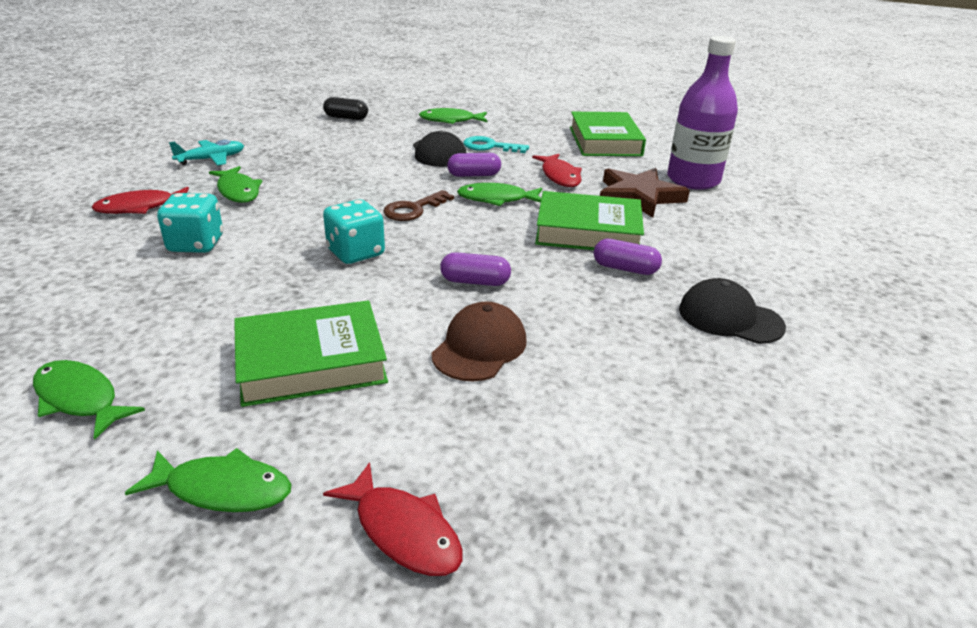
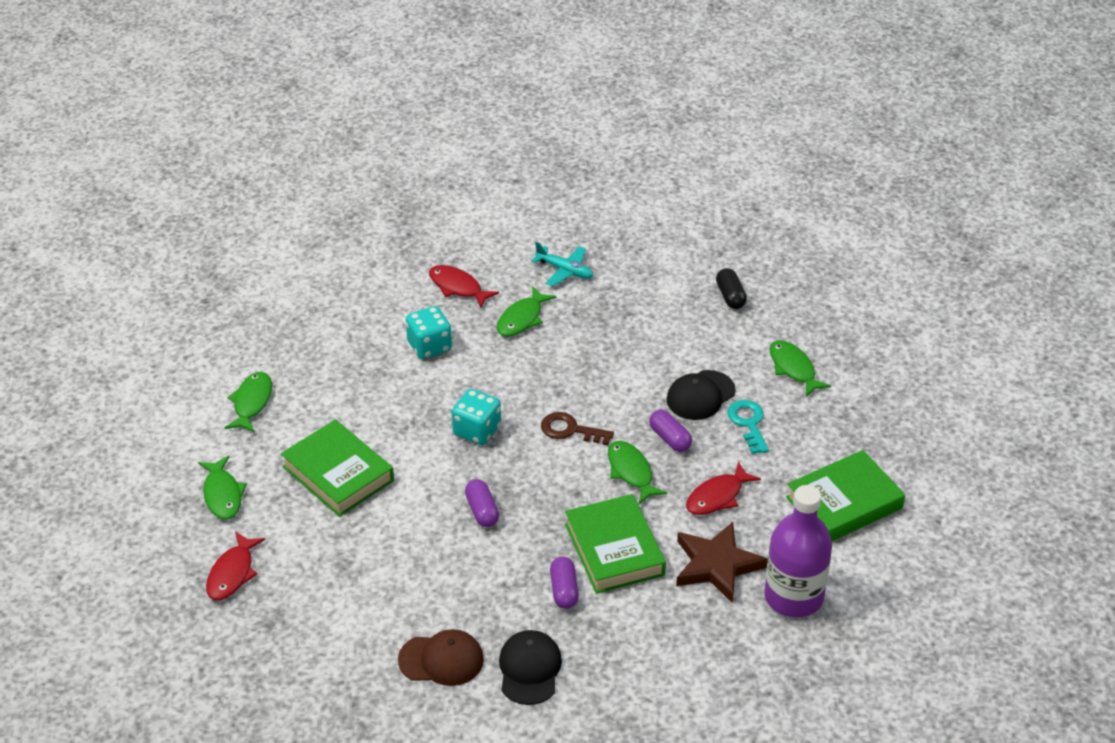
camera: 65 degrees right, 10 degrees up
brown cap [431,301,526,381] -> brown cap moved to [398,629,484,686]

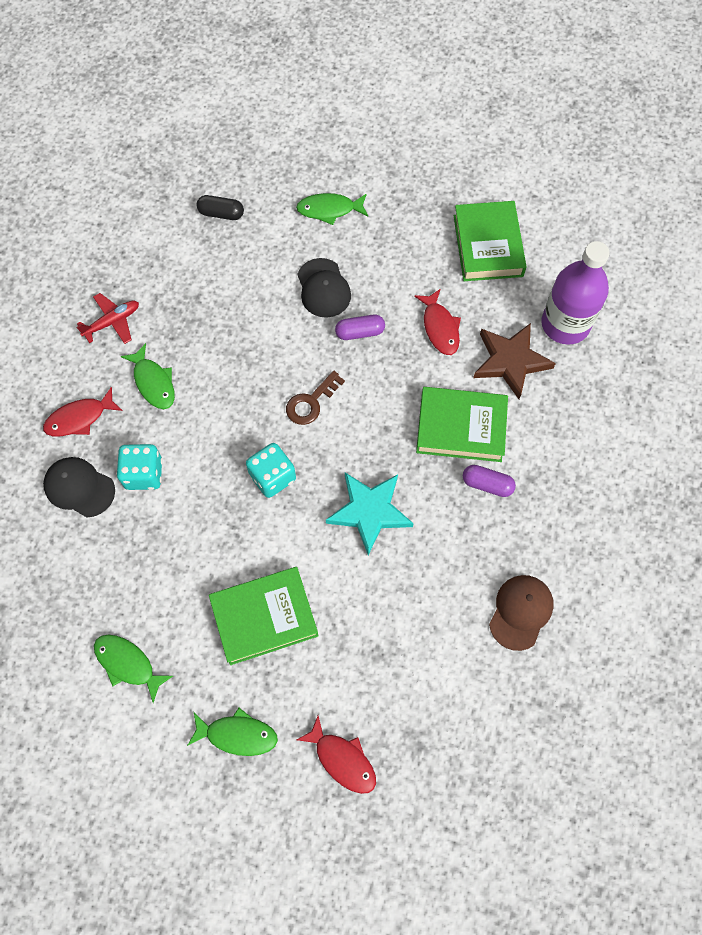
camera: 65 degrees left, 25 degrees up
purple capsule [465,479,499,527] -> turquoise star [326,473,414,555]
black cap [499,630,562,705] -> black cap moved to [43,457,115,518]
turquoise plane [531,242,593,286] -> red plane [77,293,139,344]
green fish [608,441,667,504] -> none
turquoise key [728,400,769,454] -> none

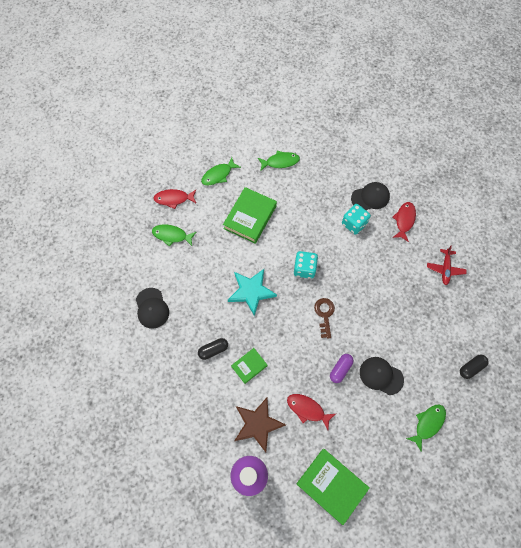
camera: 135 degrees right, 0 degrees up
green fish [120,343,175,409] -> green fish moved to [152,225,196,247]
green book [416,387,508,462] -> green book [231,348,267,384], size x0.55
purple capsule [463,465,516,497] -> black capsule [198,338,228,360]
brown cap [489,575,554,651] -> black cap [136,288,169,329]

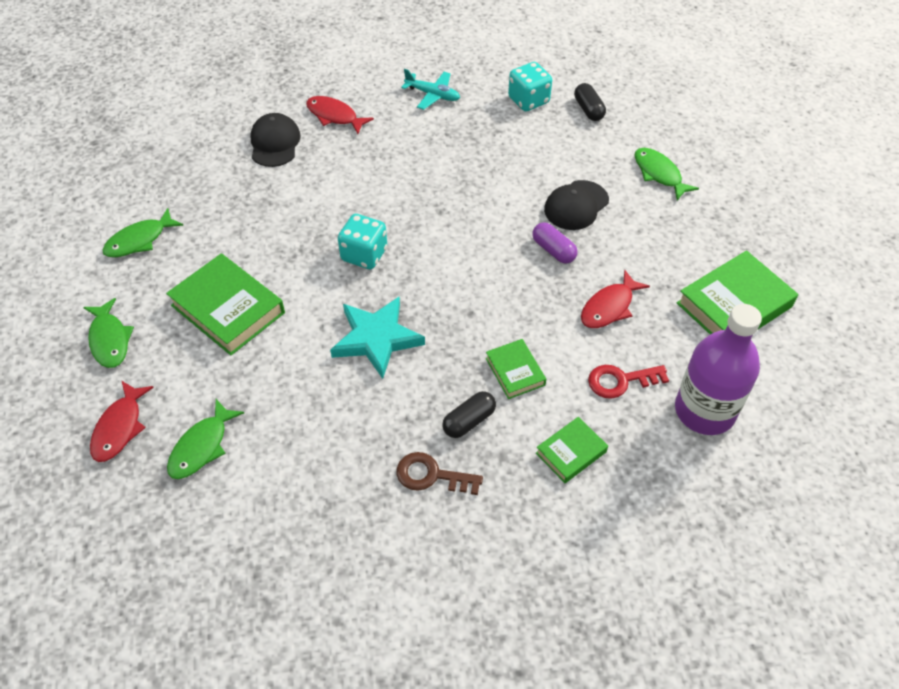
camera: 75 degrees left, 15 degrees down
black cap [136,288,169,329] -> none
black capsule [198,338,228,360] -> black capsule turned 60 degrees clockwise [442,391,496,438]
brown star [234,398,286,452] -> red key [588,365,669,399]
green fish [258,150,300,171] -> green fish turned 135 degrees counterclockwise [102,208,184,257]
brown key [314,298,335,339] -> brown key moved to [397,452,483,495]
turquoise dice [342,204,371,235] -> turquoise dice moved to [508,62,552,111]
red plane [427,246,467,285] -> turquoise plane [401,69,460,110]
none -> green book [536,417,608,483]

